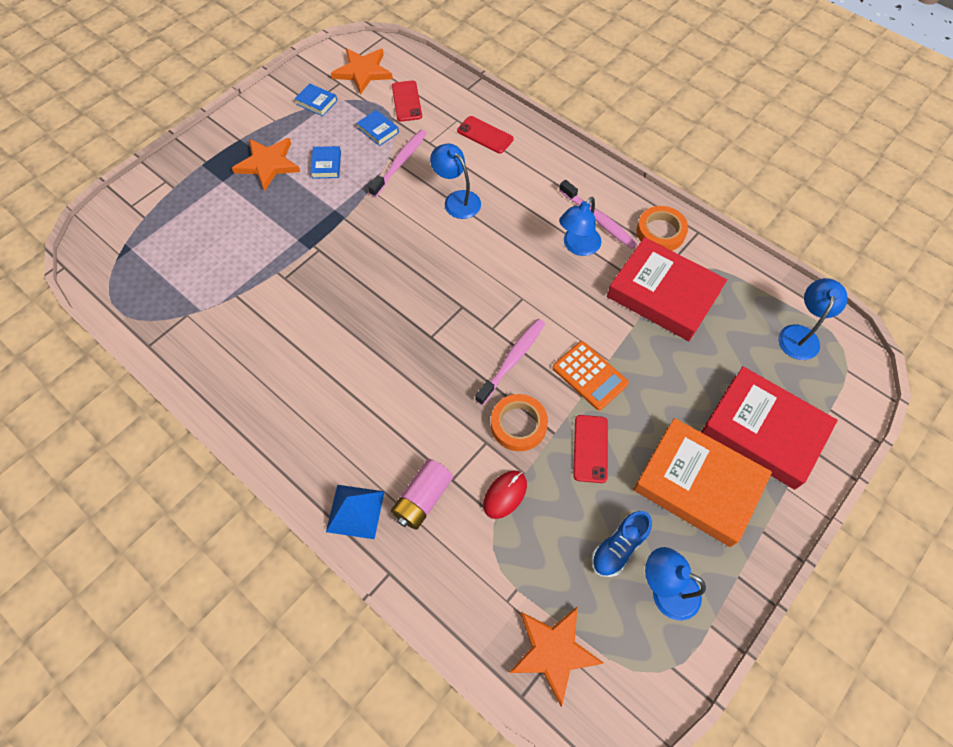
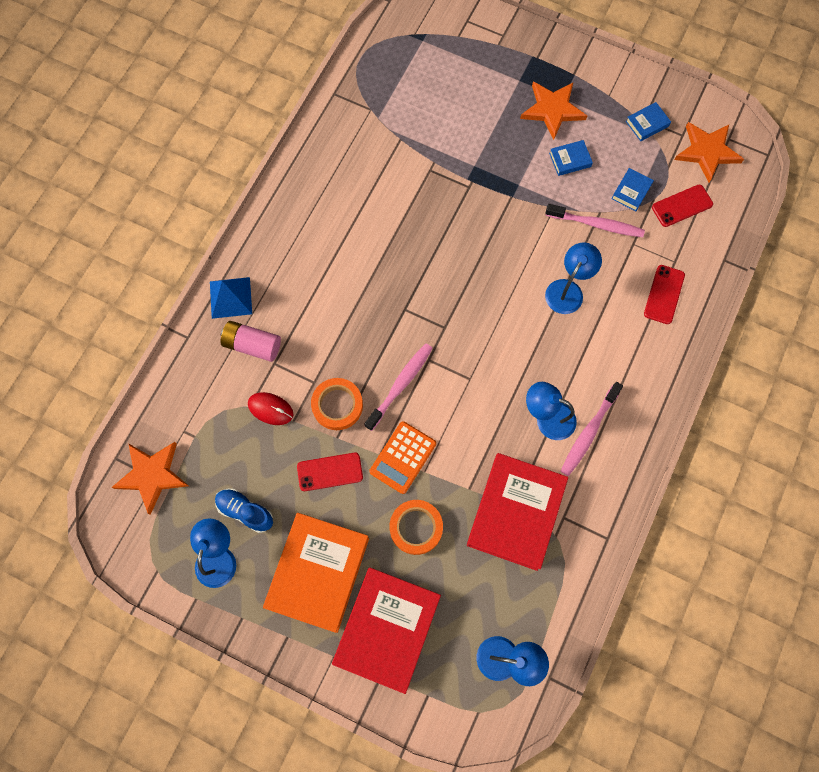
camera: 75 degrees right, 10 degrees up
blue book [295,83,337,116] -> blue book turned 45 degrees clockwise [626,102,671,141]
pink toothbrush [475,319,545,405] -> pink toothbrush turned 75 degrees counterclockwise [364,343,433,431]
orange tape [637,206,688,251] -> orange tape moved to [389,500,443,555]

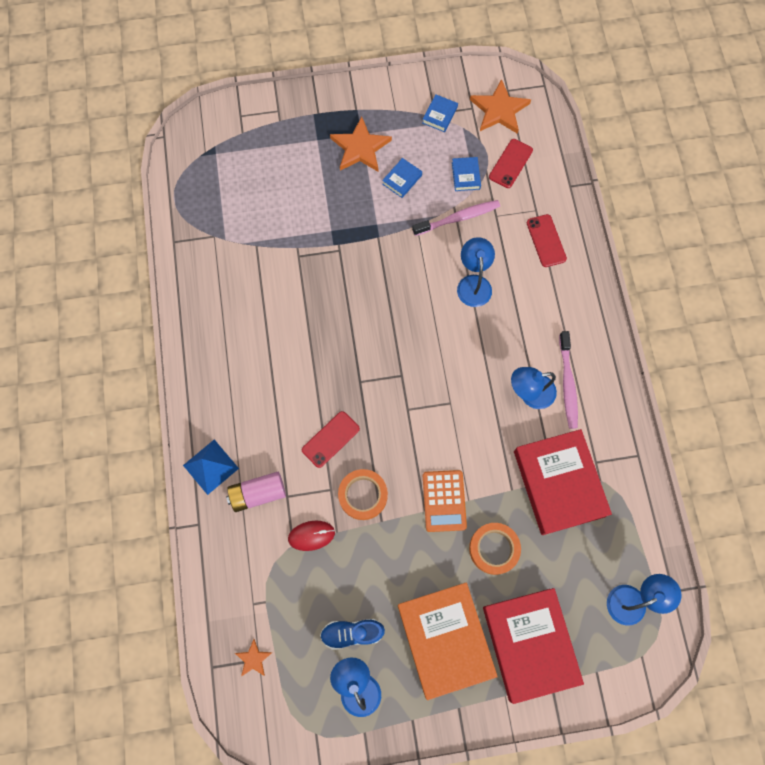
camera: 35 degrees left, 0 degrees up
orange star [111,442,189,515] -> orange star [235,639,272,676], size x0.50
red phone [297,453,363,491] -> red phone moved to [302,411,360,468]
pink toothbrush [364,343,433,431] -> none

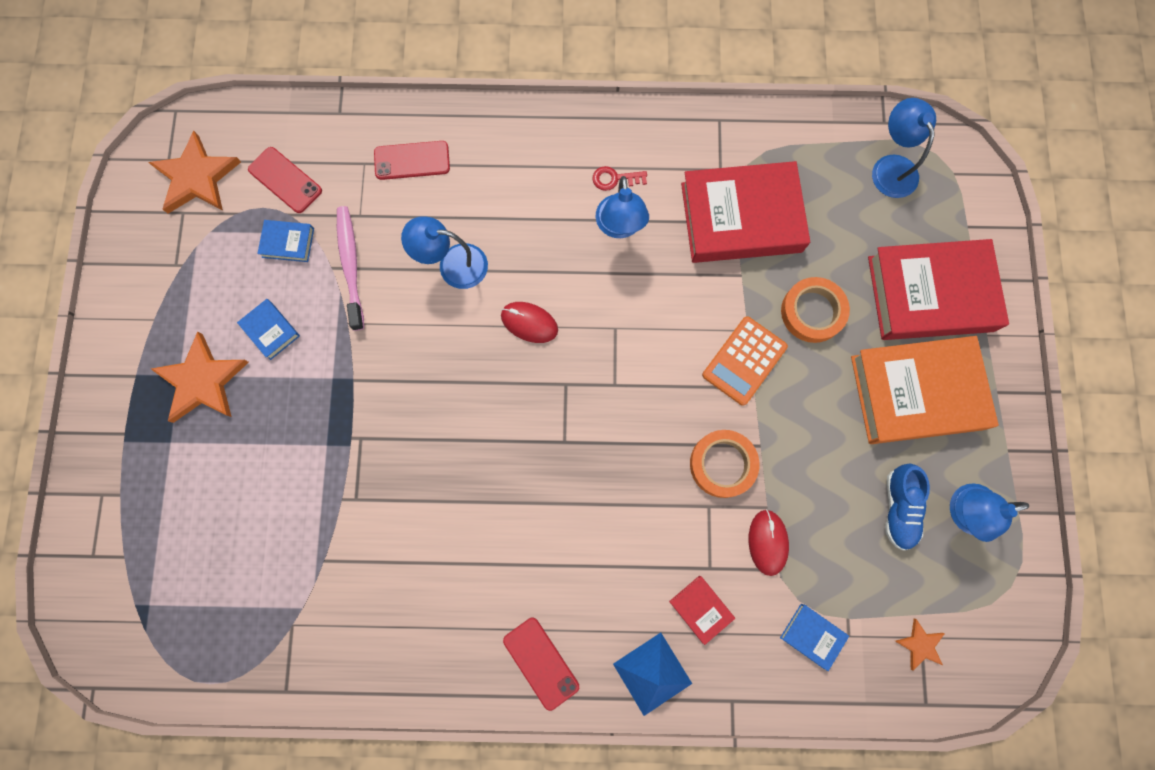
camera: 80 degrees left, 5 degrees up
pink battery [226,472,286,512] -> red book [669,576,735,645]
red phone [302,411,360,468] -> red phone moved to [503,618,579,711]
blue book [423,94,458,132] -> blue book moved to [780,604,849,671]
orange calculator [423,470,467,532] -> orange calculator turned 120 degrees clockwise [702,316,788,406]
pink toothbrush [559,331,578,429] -> red key [592,166,647,191]
none -> red mouse [501,302,558,343]

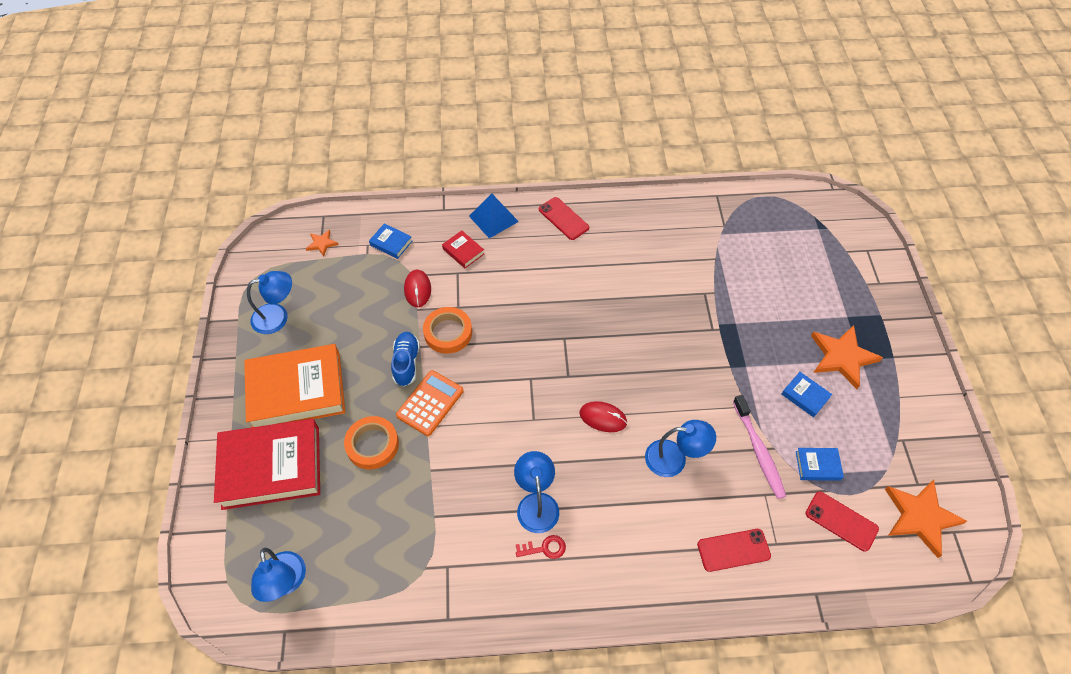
camera: 175 degrees right, 20 degrees down
red book [681,161,810,263] -> none
blue shoe [885,463,930,550] -> blue shoe moved to [391,332,420,387]

